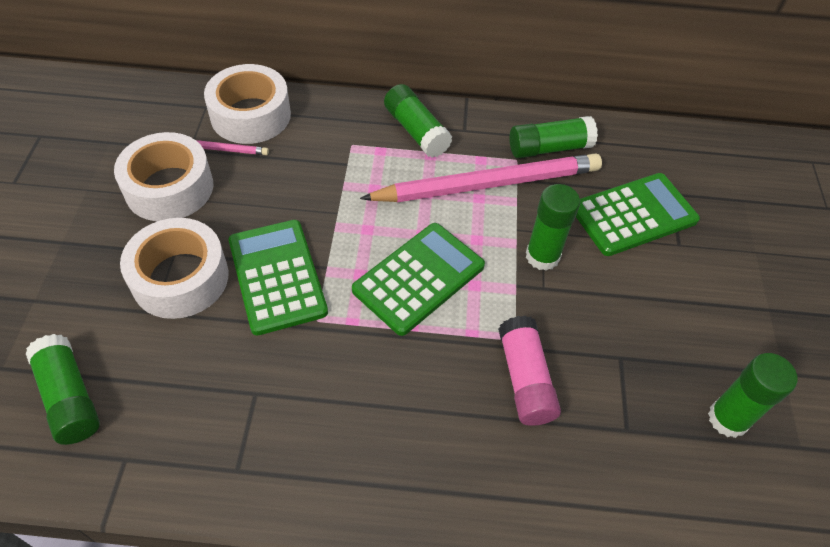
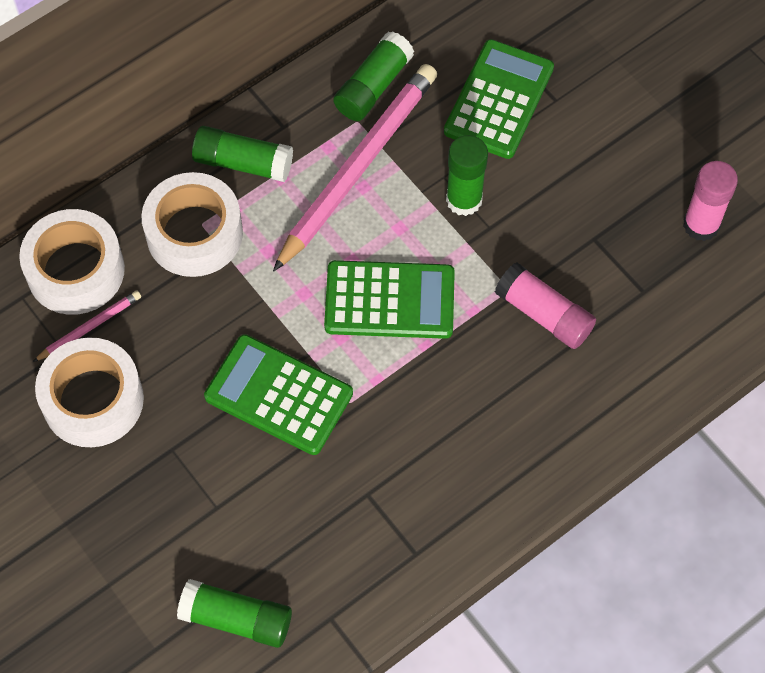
camera: 40 degrees left, 10 degrees up
white tape [120,218,229,319] -> white tape moved to [142,172,243,277]
green calculator [352,223,485,336] -> green calculator turned 90 degrees clockwise [324,260,455,339]
green glue stick [708,353,798,438] -> pink glue stick [683,161,738,241]

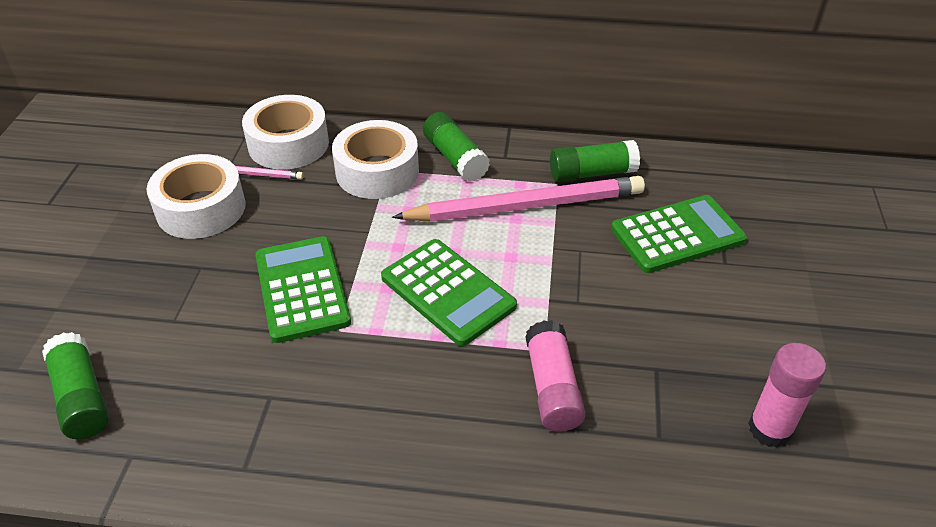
camera: 45 degrees right, 20 degrees down
green glue stick [446,135,488,216] -> none

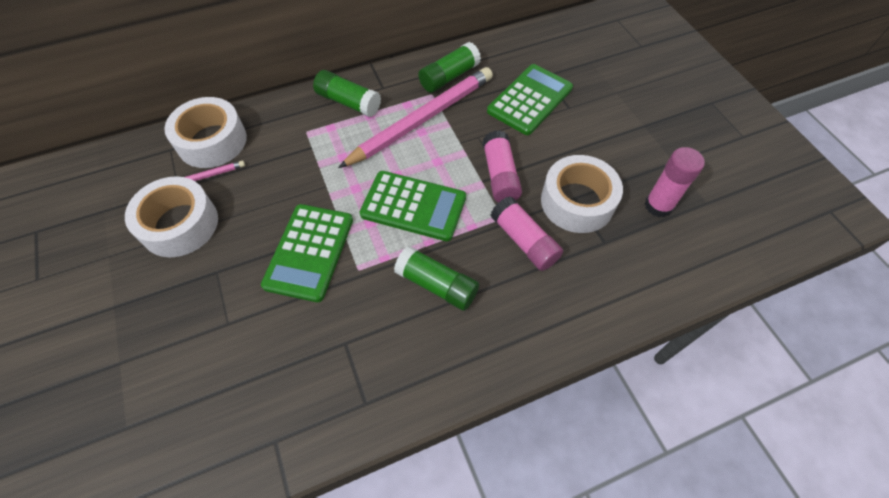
camera: 30 degrees left, 15 degrees up
green glue stick [42,332,109,439] -> green glue stick moved to [394,246,479,311]
green calculator [255,236,351,343] -> green calculator turned 120 degrees counterclockwise [261,204,353,302]
white tape [332,120,419,199] -> white tape moved to [541,155,623,233]
none -> pink glue stick [482,131,522,202]

